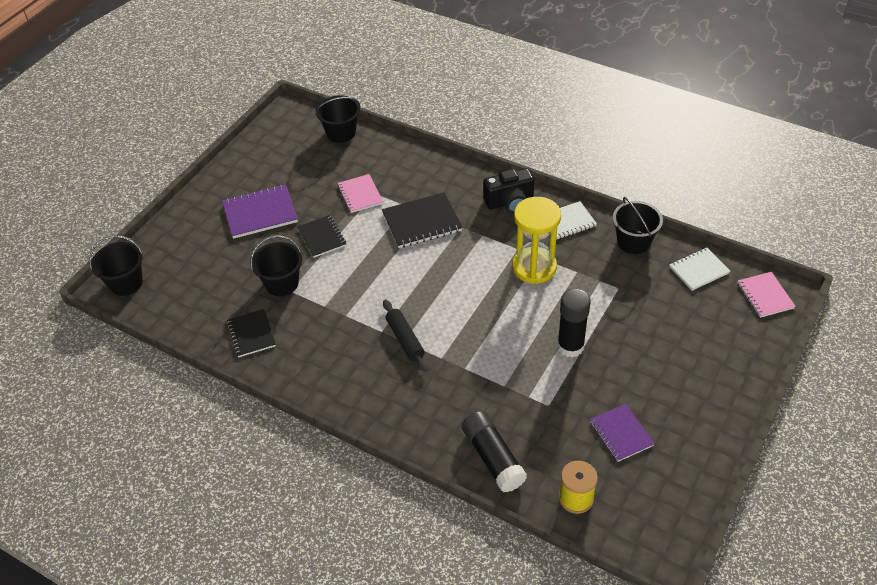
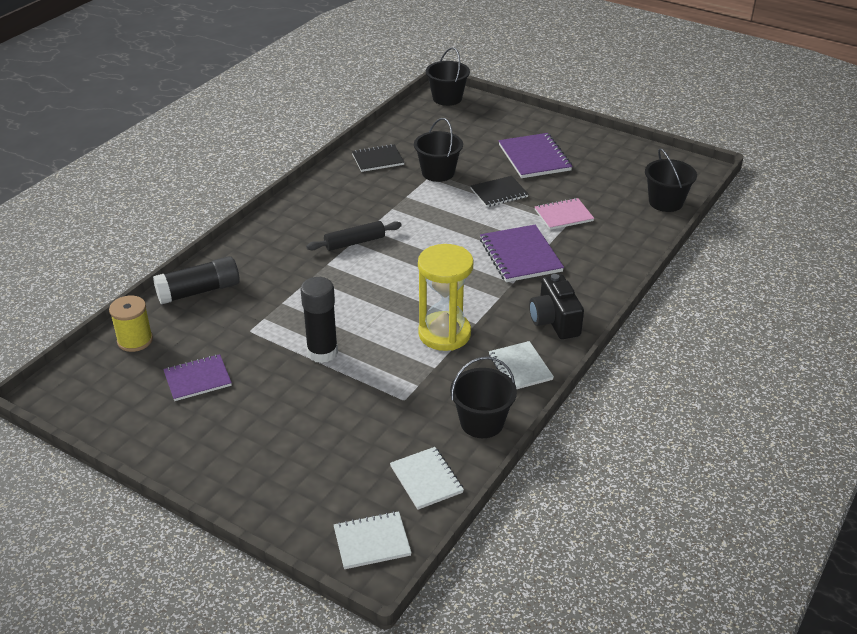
camera: 90 degrees right, 10 degrees down
black notebook [382,192,463,248] -> purple notebook [480,225,564,282]
pink notebook [737,272,796,318] -> white notebook [334,511,412,569]

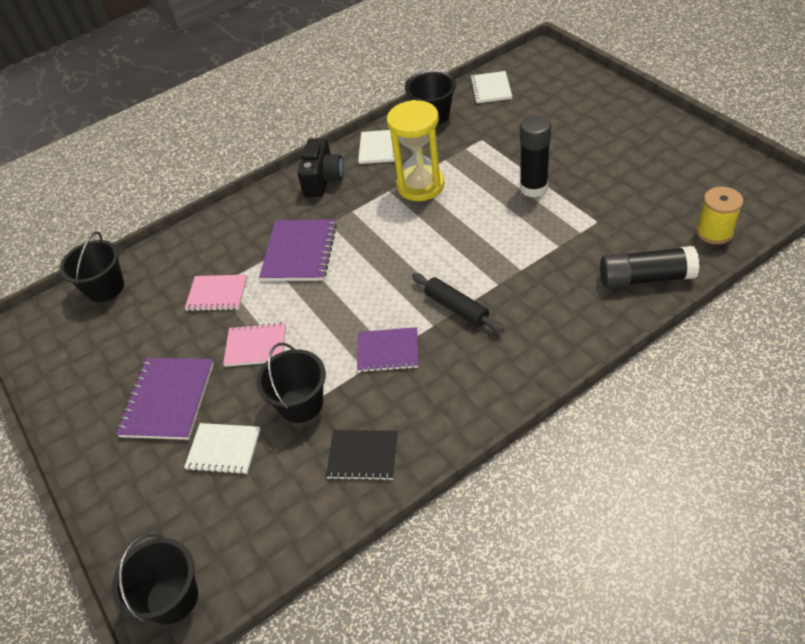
camera: 150 degrees left, 10 degrees up
purple notebook [163,354,232,401] -> purple notebook moved to [357,327,418,373]
black rolling pin [306,221,402,251] -> black rolling pin turned 45 degrees clockwise [412,273,504,332]
white notebook [334,511,412,569] -> white notebook moved to [184,423,261,475]
black notebook [470,176,529,207] -> pink notebook [223,322,286,367]

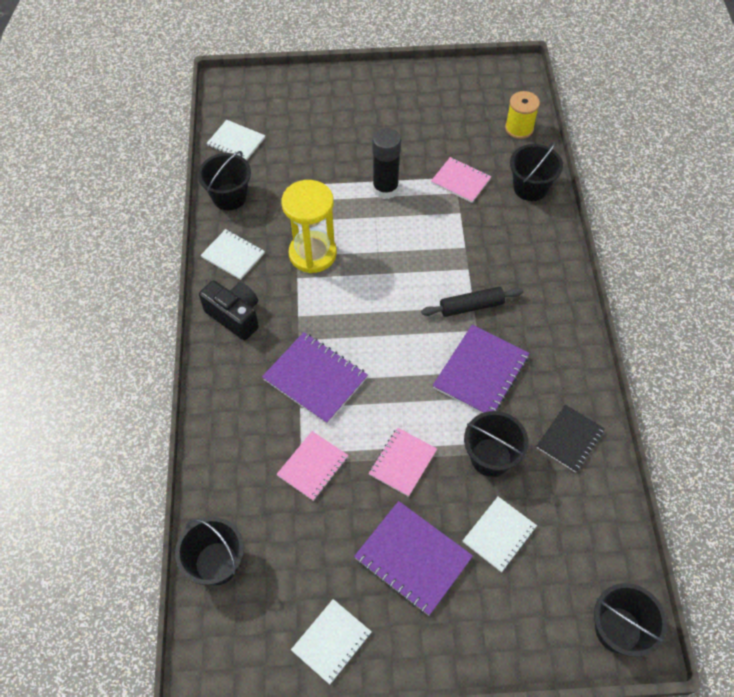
camera: 65 degrees left, 10 degrees up
purple notebook [357,327,418,373] -> purple notebook [433,325,530,413], size x1.51
black glue stick [600,246,700,288] -> black bucket [510,142,563,201]
none -> white notebook [291,599,372,685]
none -> pink notebook [431,157,491,203]

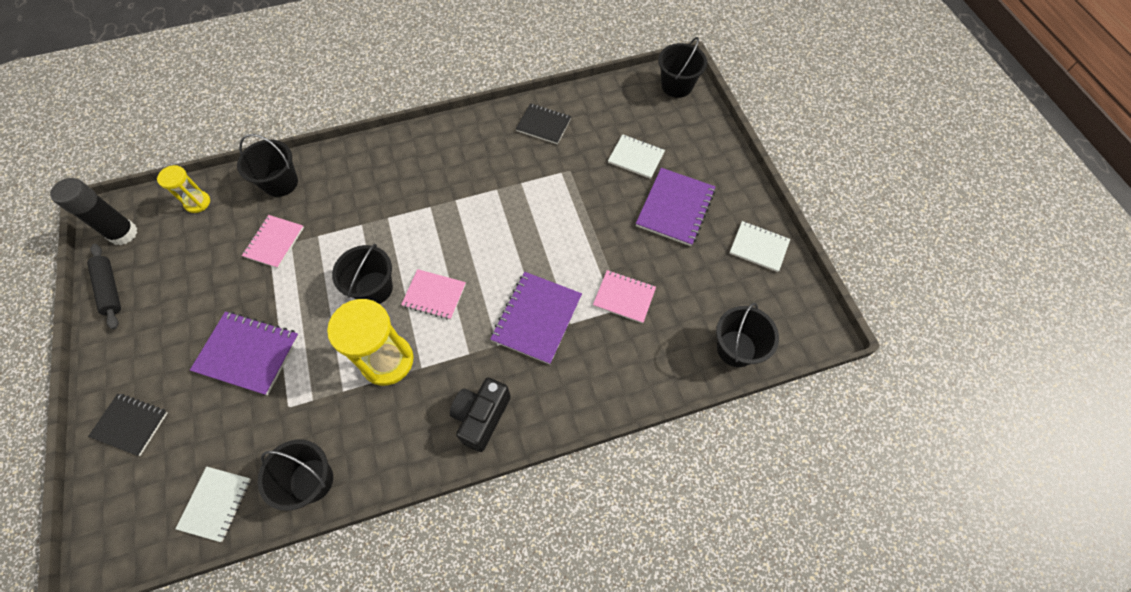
camera: 105 degrees left, 5 degrees up
white notebook [200,229,265,280] -> none
pink notebook [369,428,437,497] -> pink notebook moved to [401,269,466,320]
black glue stick [372,128,401,199] -> black glue stick moved to [50,178,138,245]
black rolling pin [421,287,523,317] -> black rolling pin moved to [87,244,121,330]
purple notebook [433,325,530,413] -> purple notebook moved to [190,312,299,395]
black bucket [464,411,529,477] -> black bucket moved to [332,244,393,304]
yellow spool [505,91,540,139] -> yellow hourglass [157,165,210,213]
none -> black notebook [88,394,168,456]

